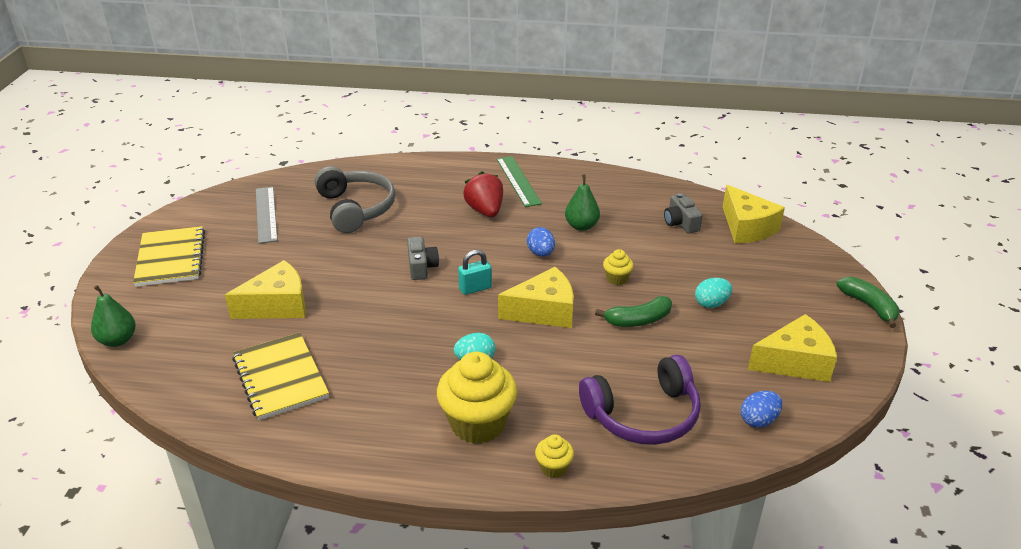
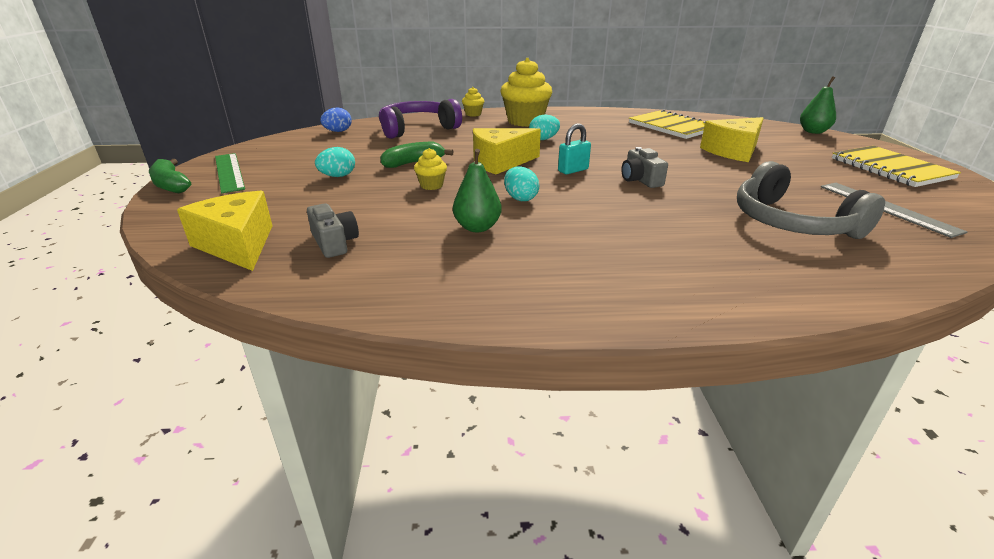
camera: 170 degrees right, 5 degrees down
red strawberry [463,171,503,217] -> none
green ruler [497,156,542,207] -> green ruler moved to [215,153,245,193]
blue egg [527,227,555,256] -> turquoise egg [504,166,539,201]
yellow cheese [748,314,837,382] -> none

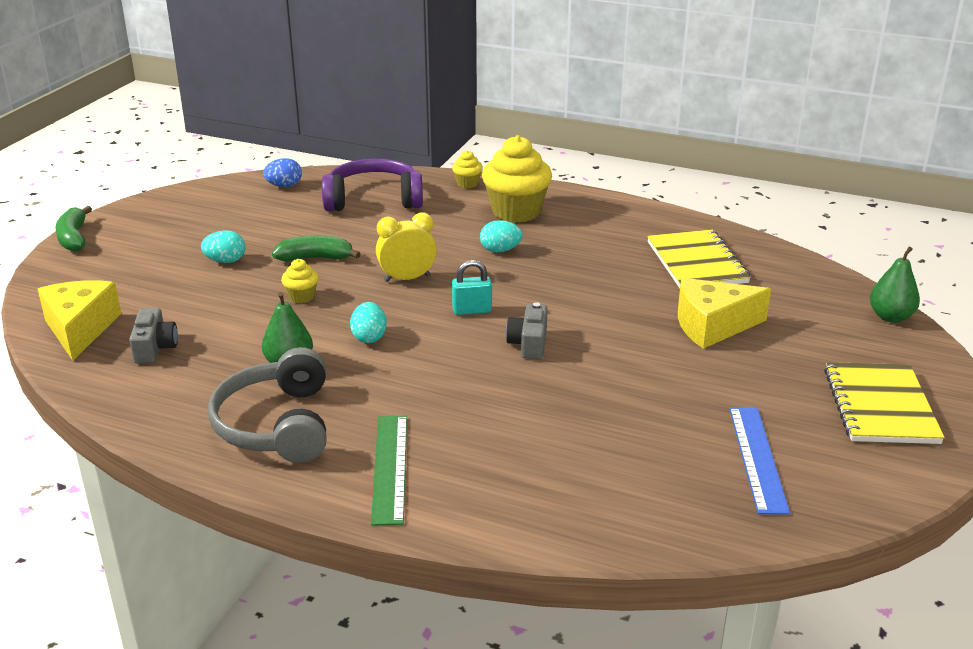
camera: 25 degrees right, 0 degrees up
green ruler [215,153,245,193] -> green ruler moved to [371,416,407,526]
yellow cheese [473,128,541,175] -> yellow clock [376,212,437,282]
grey headphones [737,161,885,239] -> grey headphones moved to [208,347,326,463]
grey ruler [821,183,967,238] -> blue ruler [729,407,790,515]

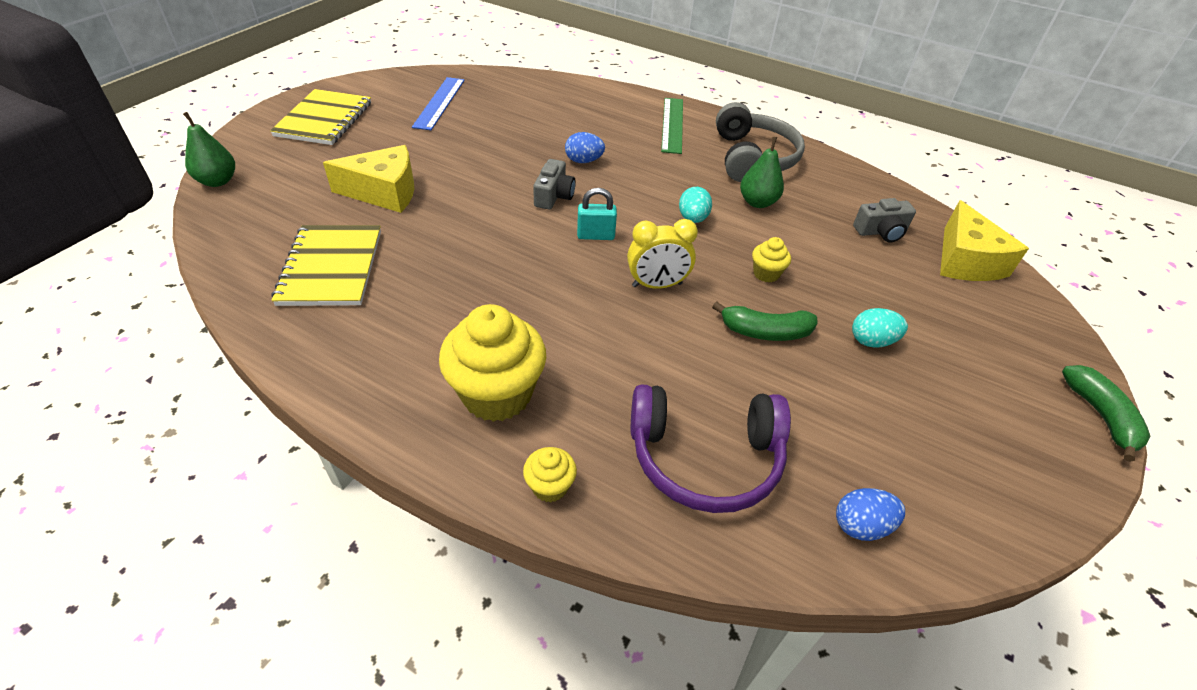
camera: 175 degrees left, 15 degrees up
grey camera [129,308,178,364] -> grey camera turned 105 degrees counterclockwise [853,198,916,242]
turquoise egg [480,220,523,252] -> none
none -> blue egg [565,132,605,163]

